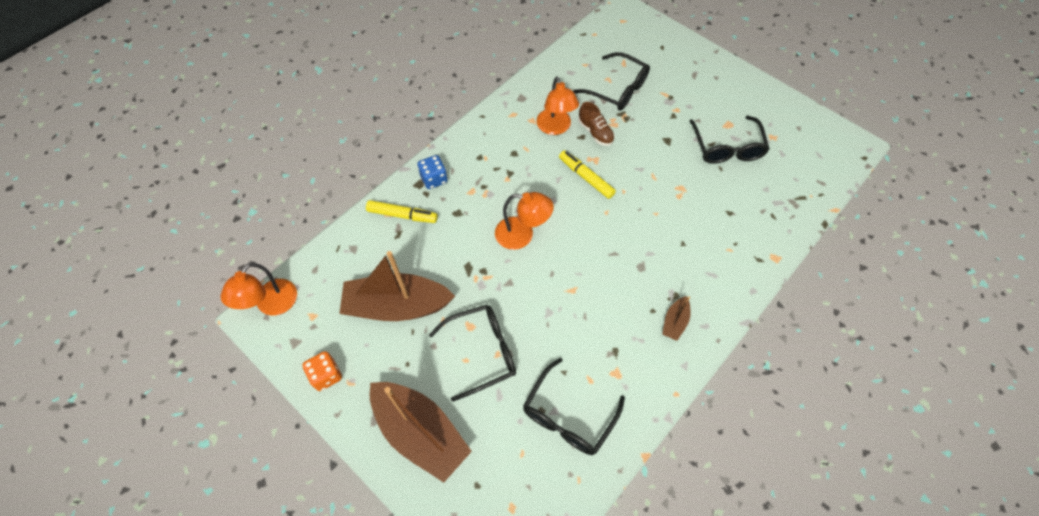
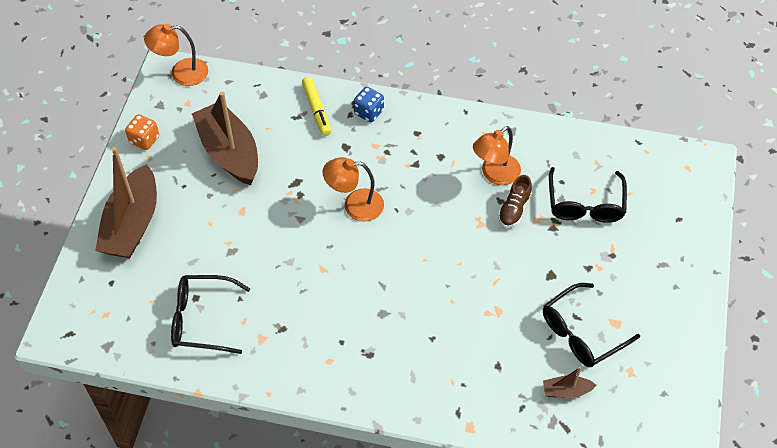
camera: 60 degrees right, 5 degrees down
black glasses [429,305,516,402] -> none
orange lamp [495,192,554,250] -> orange lamp turned 105 degrees clockwise [323,157,384,222]
yellow marker [559,150,616,199] -> none
brown boat [662,296,691,341] -> brown boat moved to [543,367,596,398]

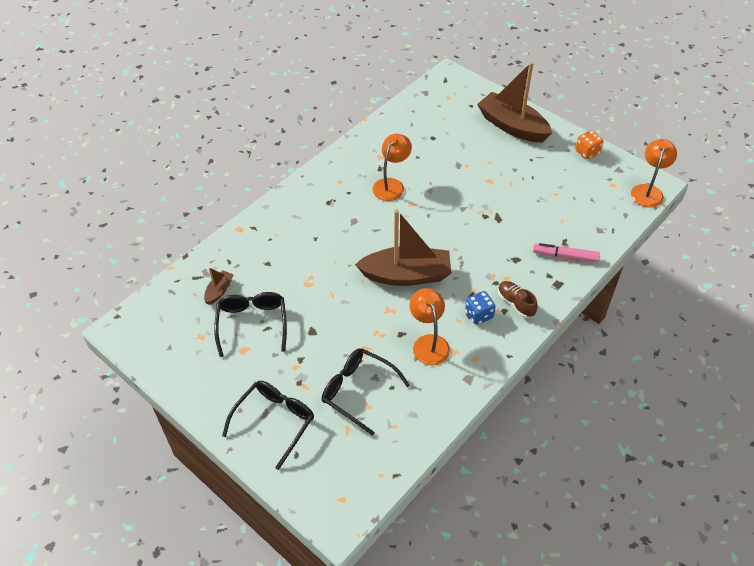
camera: 120 degrees right, 5 degrees down
black glasses [171,275,250,354] -> black glasses moved to [222,381,314,470]
brown boat [192,92,258,185] -> brown boat moved to [355,209,451,286]
yellow marker [302,77,331,136] -> pink marker [533,243,600,262]
orange lamp [323,157,384,222] -> orange lamp moved to [372,134,412,201]
blue dice [353,87,384,122] -> blue dice moved to [465,291,496,325]
brown shoe [498,175,532,228] -> brown shoe moved to [498,281,538,318]

